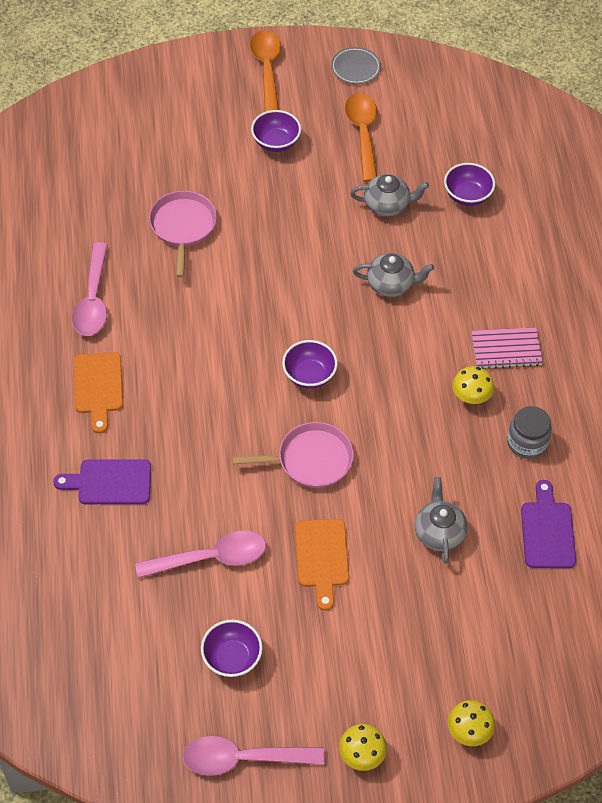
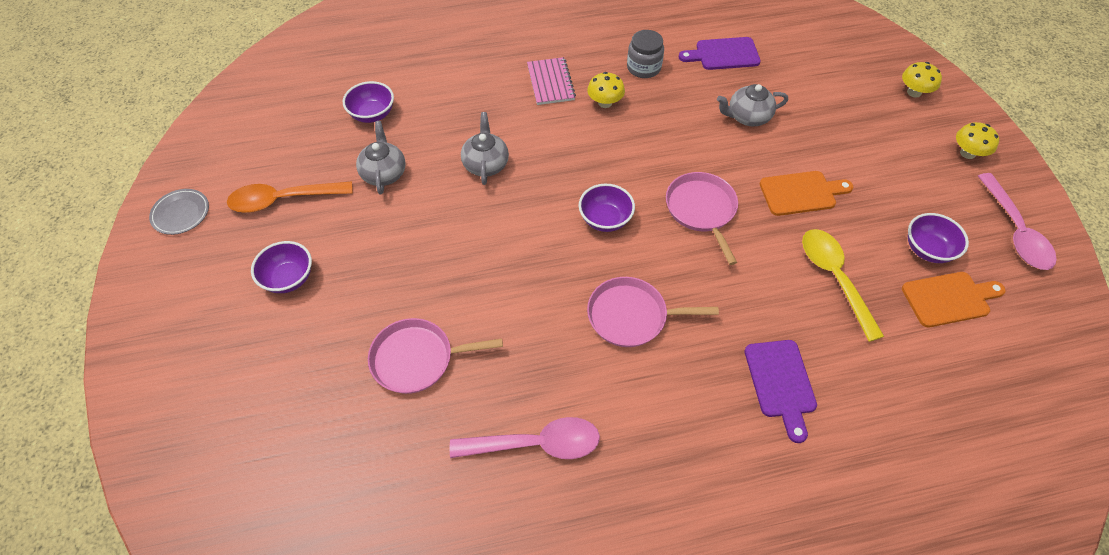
camera: 95 degrees left, 0 degrees up
orange cutting board [73,352,123,434] -> orange cutting board moved to [902,272,1006,327]
pink spoon [135,531,266,578] -> yellow spoon [802,229,885,342]
orange spoon [250,30,281,112] -> none
none -> pink pan [587,277,719,347]

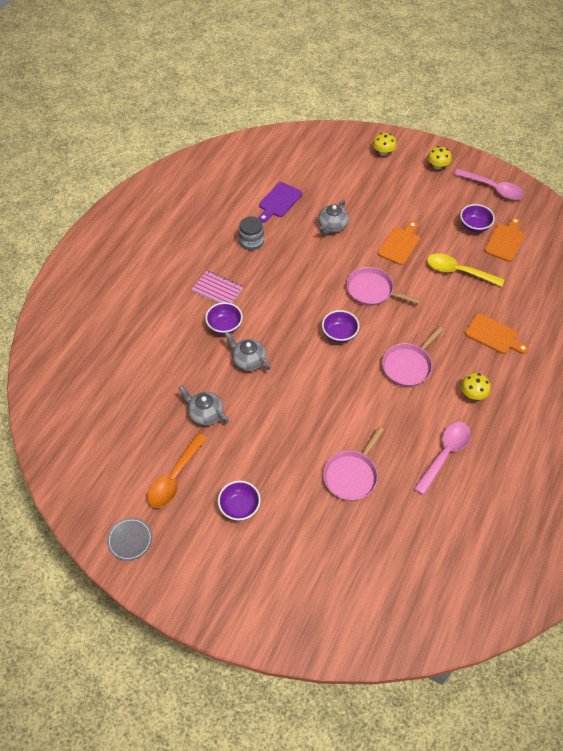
camera: 50 degrees left, 0 degrees up
purple bowl [343,81,394,123] -> purple bowl moved to [205,302,243,335]
yellow mushroom [587,72,625,108] -> yellow mushroom moved to [461,373,491,400]
purple cutting board [744,340,817,443] -> orange cutting board [465,313,529,354]

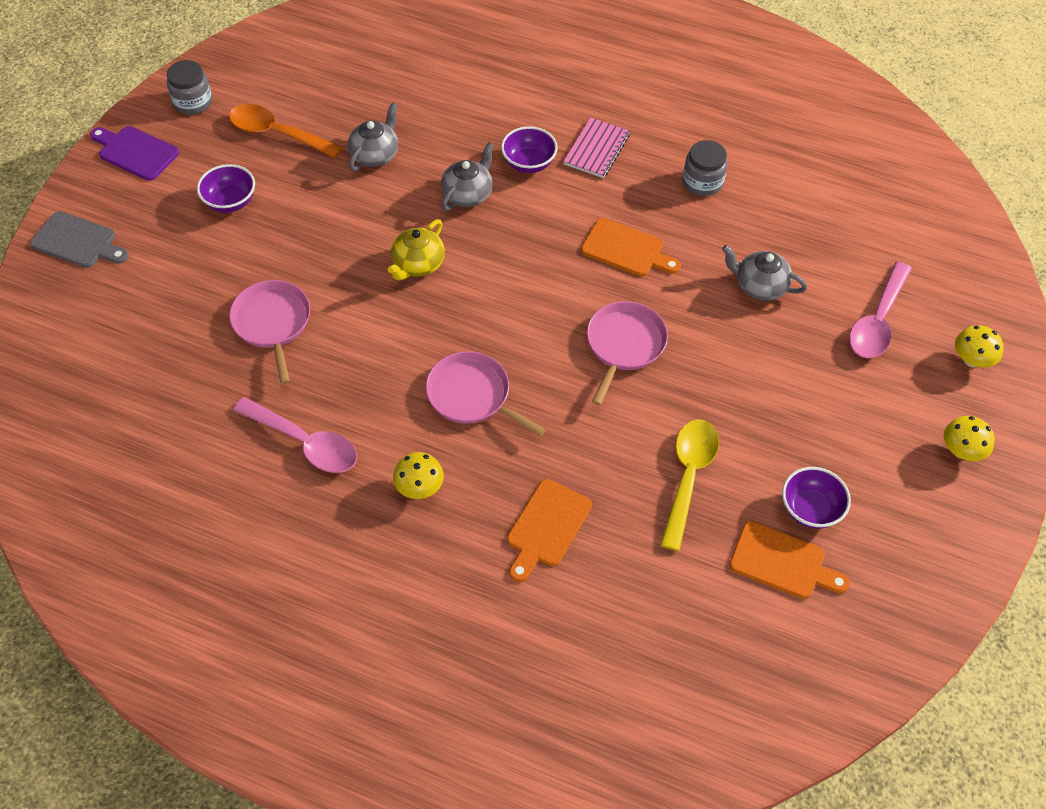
camera: 85 degrees right, 0 degrees up
grey plate [107,518,152,561] -> grey jar [167,60,212,114]
purple cutting board [259,182,302,223] -> purple cutting board moved to [90,126,179,181]
purple bowl [322,310,359,343] -> none
pink pan [323,427,384,501] -> pink pan turned 45 degrees clockwise [229,280,310,384]
orange cutting board [378,221,420,265] -> orange cutting board moved to [581,218,681,277]
pink spoon [454,169,524,200] -> pink spoon moved to [849,261,912,358]
none -> grey cutting board [30,211,129,268]
none -> yellow teapot [388,219,445,281]

